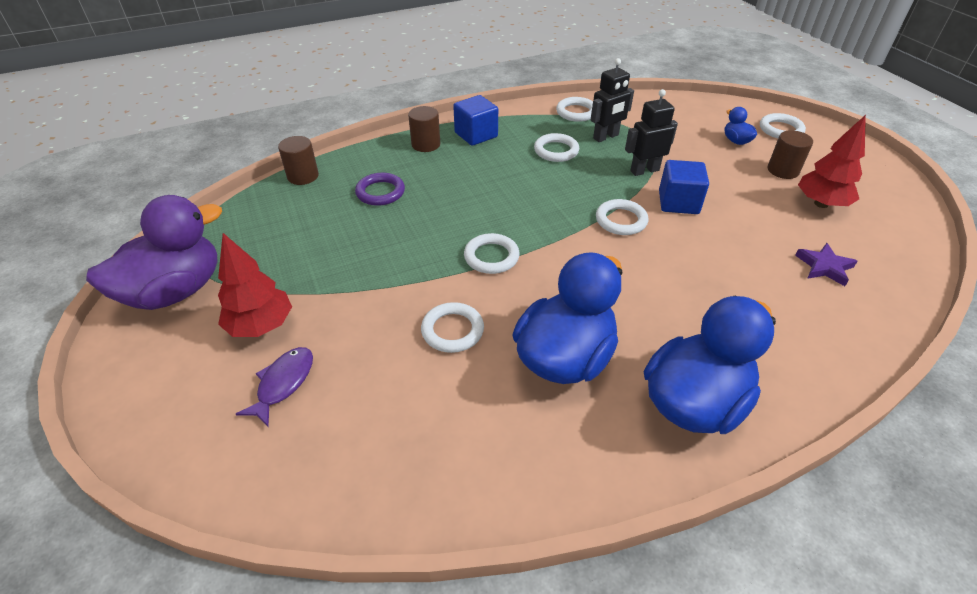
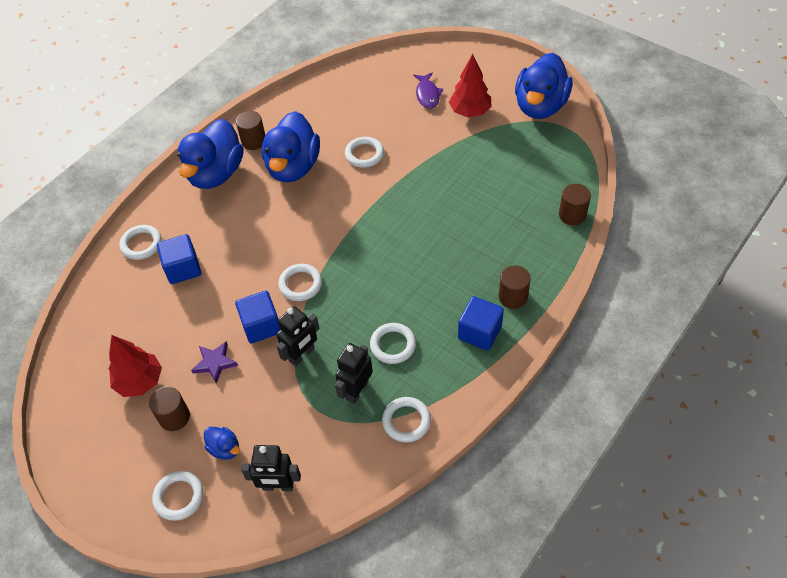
camera: 155 degrees right, 10 degrees up
purple duck [86,195,222,310] -> blue duck [515,53,572,119]
purple ring [355,173,405,206] -> none
white ring [464,233,520,274] -> white ring moved to [119,225,162,260]
purple star [795,243,858,286] -> purple star moved to [191,341,238,384]
none -> blue cube [157,234,201,284]
none -> brown cylinder [236,111,265,150]
none -> black robot [241,445,301,491]

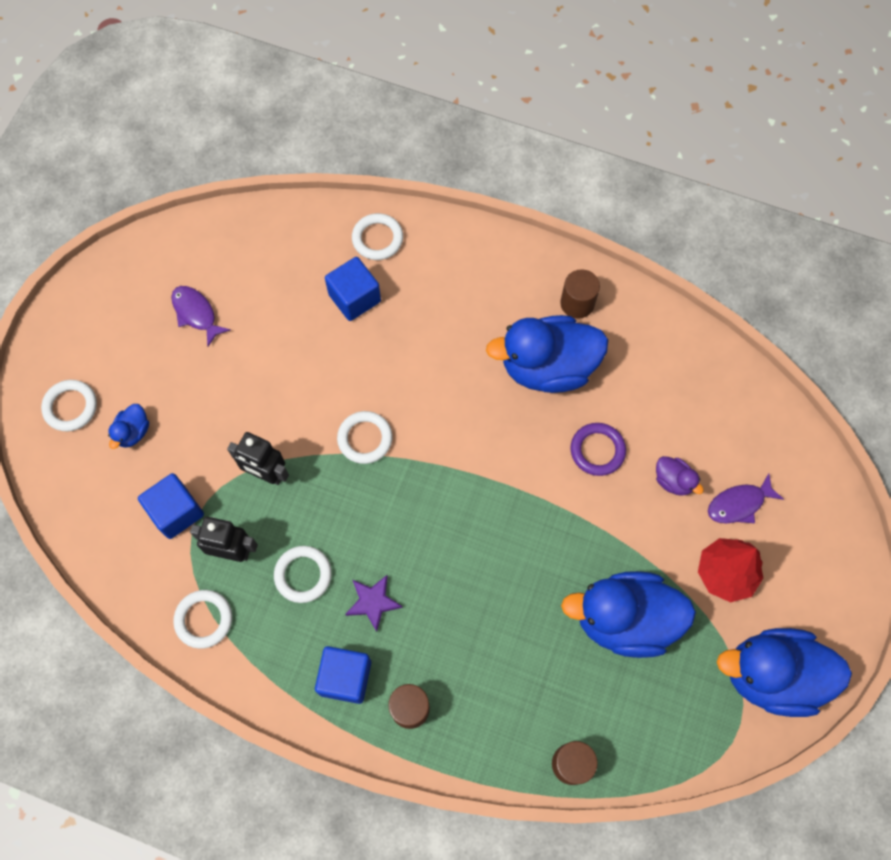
camera: 70 degrees right, 15 degrees up
red tree [109,335,162,397] -> purple fish [171,286,231,347]
brown cylinder [149,386,190,431] -> none
blue duck [178,119,243,189] -> blue duck moved to [561,571,696,658]
purple star [191,341,238,384] -> purple star moved to [345,575,403,632]
blue cube [235,291,281,343] -> blue cube moved to [138,473,204,539]
black robot [241,445,301,491] -> none
white ring [345,137,384,168] -> purple ring [571,423,626,476]
none -> purple duck [656,456,704,496]

